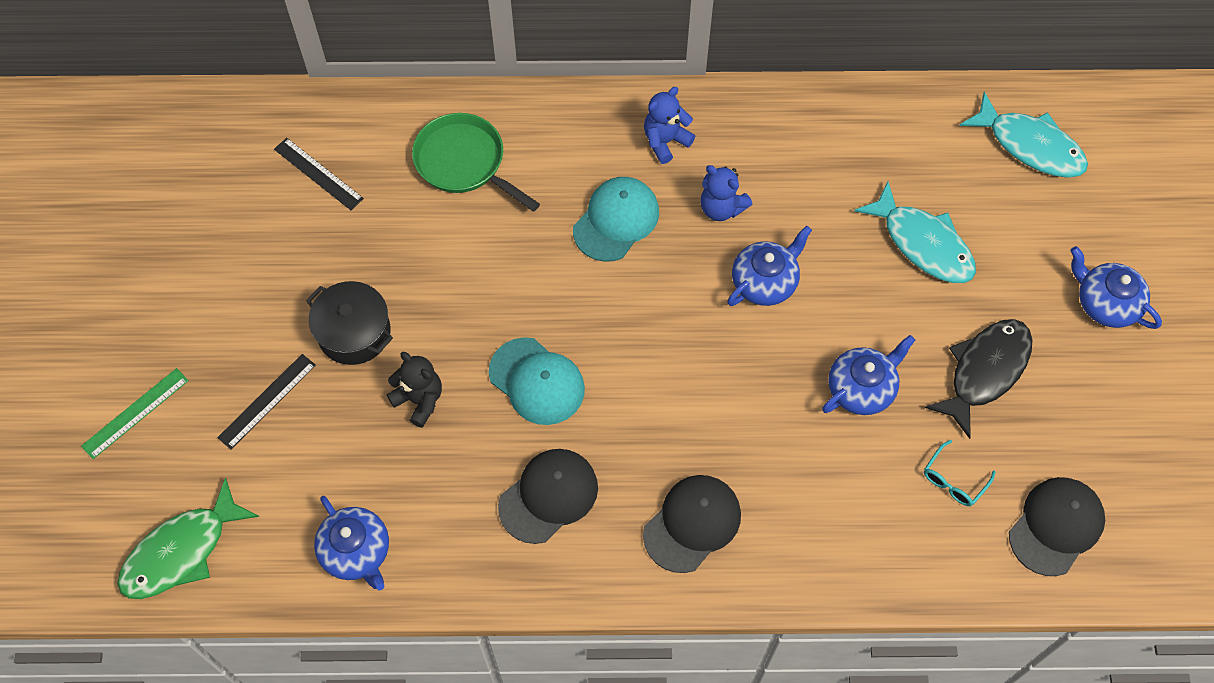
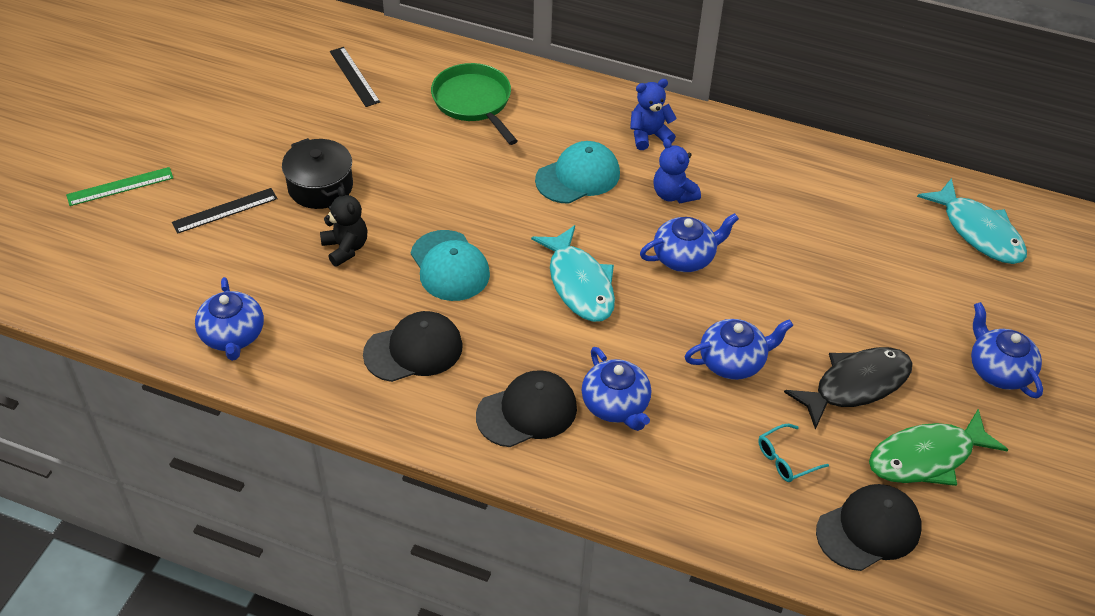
camera: 20 degrees right, 15 degrees down
green fish [117,478,259,599] -> green fish moved to [869,409,1009,486]
turquoise fish [854,182,976,283] -> turquoise fish moved to [531,225,615,322]
none -> blue teapot [582,347,651,431]

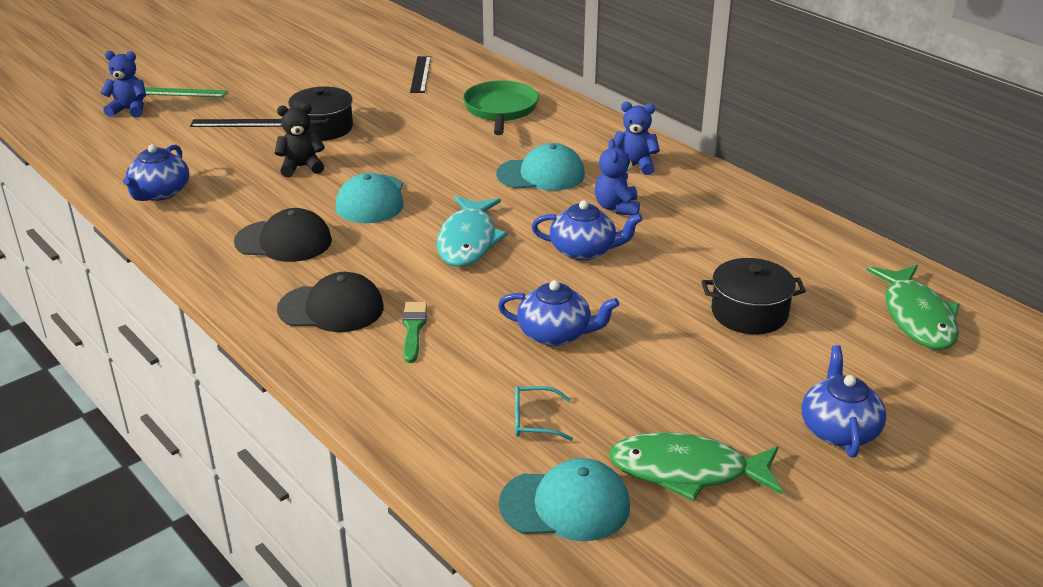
camera: 30 degrees right, 15 degrees down
black teddy bear [320,186,368,267] -> black teddy bear turned 105 degrees counterclockwise [275,103,325,177]
blue teapot [582,347,651,431] -> green brush [403,302,427,363]
black fish [784,347,912,430] -> none
black cap [816,484,922,571] -> turquoise cap [499,458,630,541]
turquoise fish [917,178,1027,264] -> green fish [867,265,960,350]
none -> blue teddy bear [101,51,146,118]
none -> black pot [701,258,806,334]

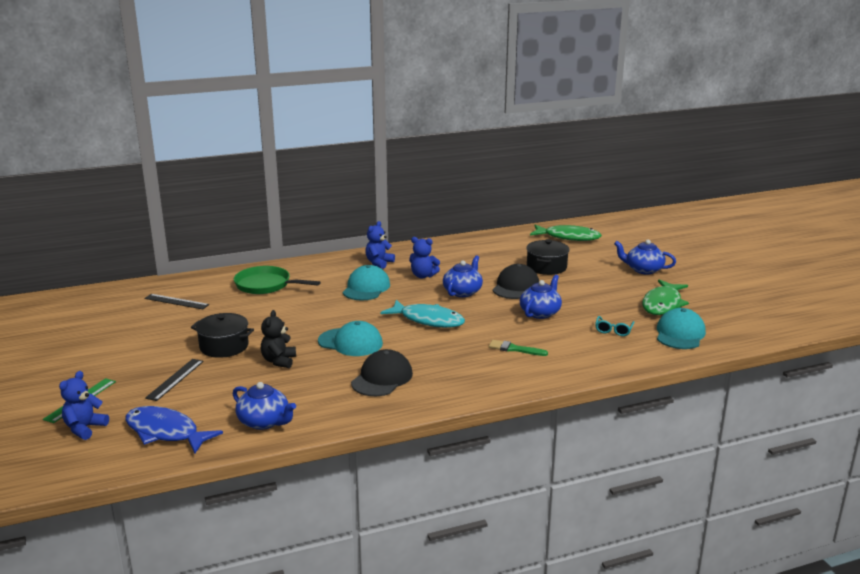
camera: 70 degrees left, 10 degrees down
black cap [277,272,384,332] -> black cap moved to [493,264,539,299]
none -> blue fish [125,406,223,454]

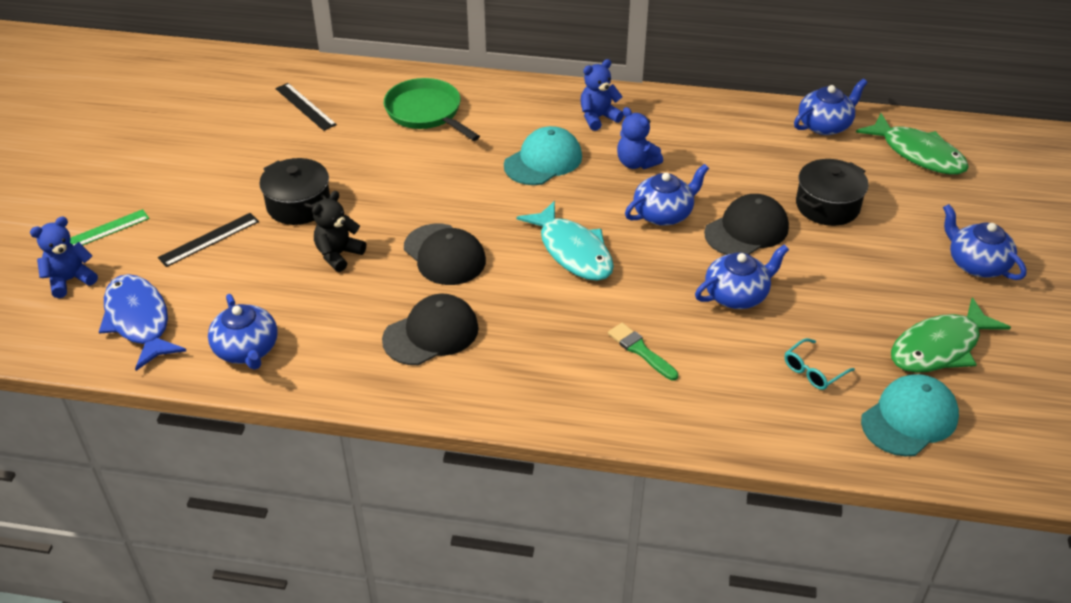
camera: 30 degrees right, 20 degrees up
turquoise cap [318,321,383,356] -> black cap [404,224,486,285]
none -> blue teapot [794,79,867,135]

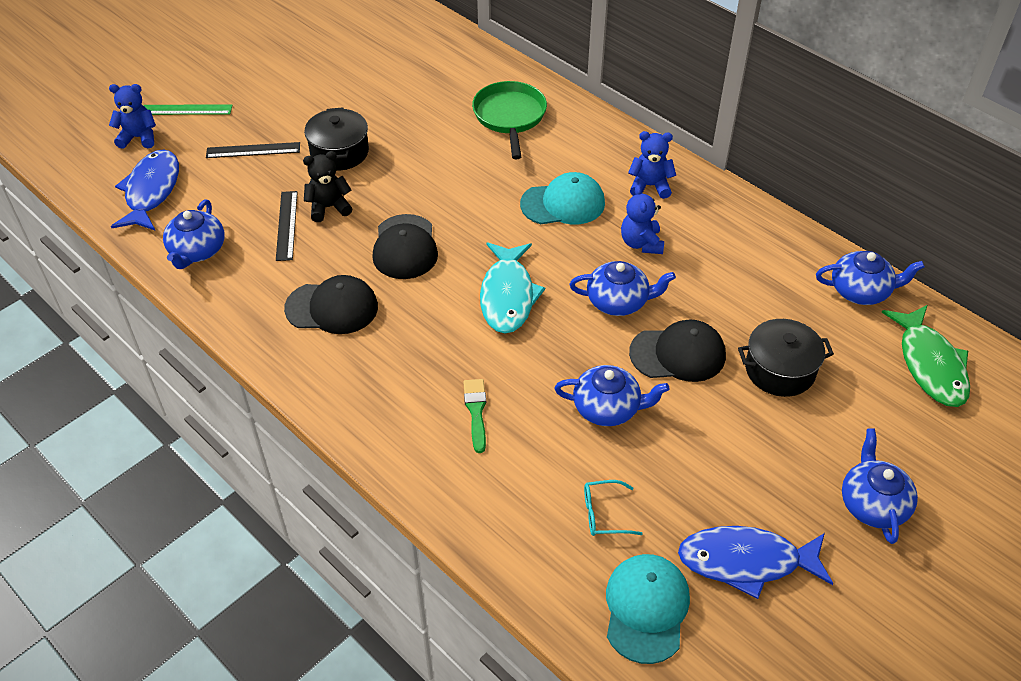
camera: 35 degrees right, 5 degrees up
black ruler [275,83,337,131] -> black ruler moved to [276,191,297,261]
turquoise cap [861,374,959,457] -> turquoise cap turned 75 degrees counterclockwise [606,554,690,664]
green fish [891,297,1011,373] -> blue fish [678,526,834,599]

